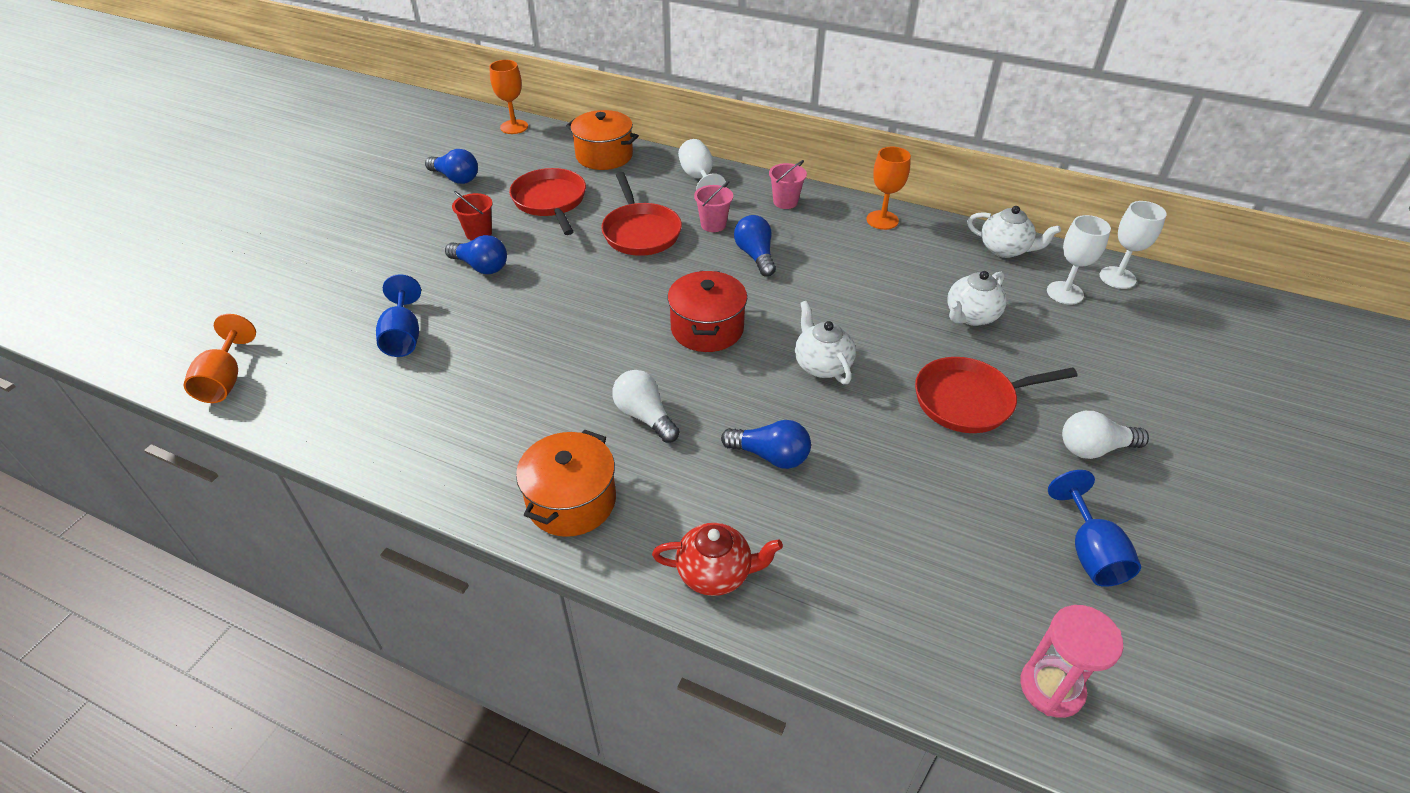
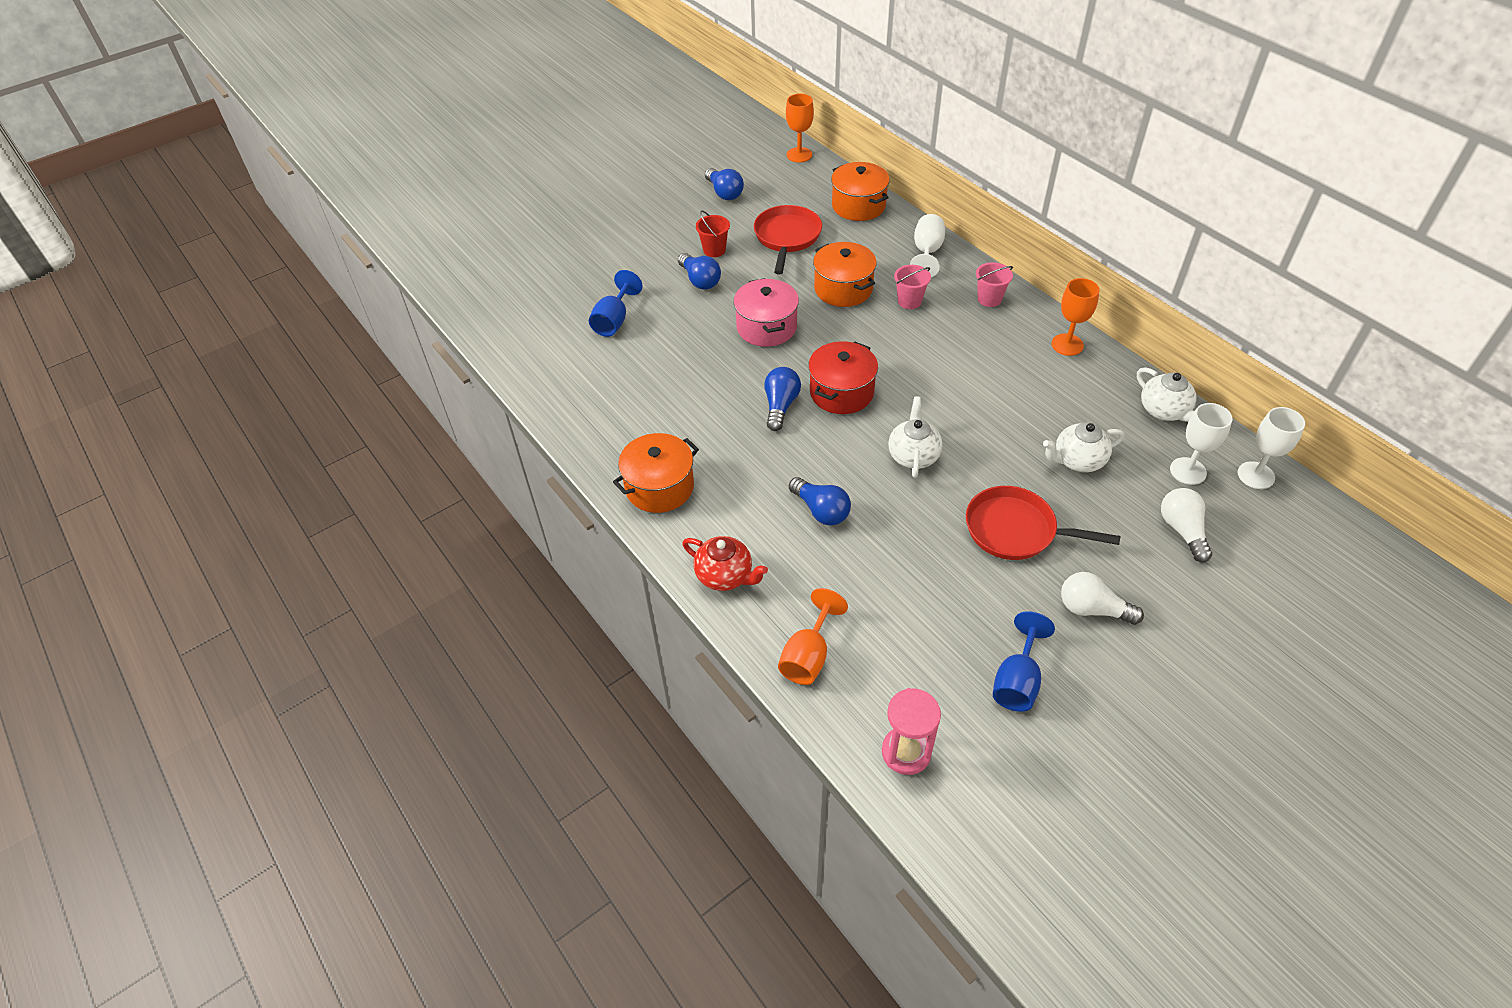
camera: 30 degrees right, 5 degrees up
orange goblet [184,314,256,403] -> orange goblet moved to [778,588,848,685]
red pan [601,172,682,256] -> orange pot [813,242,877,307]
white light bulb [612,370,679,443] -> white light bulb moved to [1161,488,1212,562]
blue light bulb [734,215,776,277] -> blue light bulb moved to [764,367,801,431]
none -> pink pot [734,278,799,347]

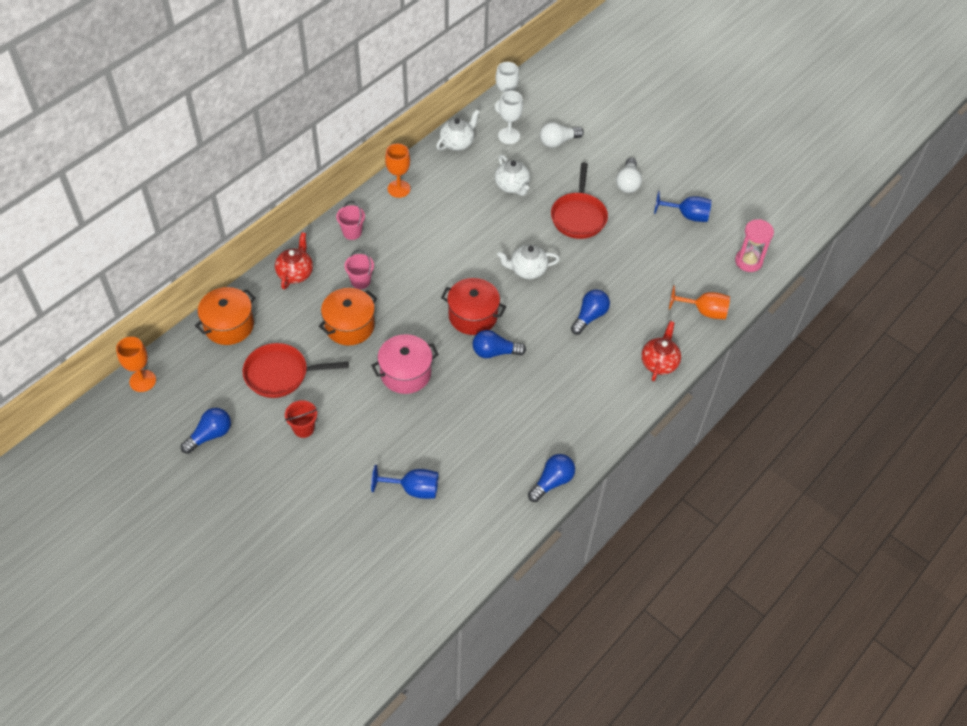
camera: 105 degrees left, 5 degrees up
orange pot [613,433,699,513] -> none
blue light bulb [678,253,721,290] -> blue light bulb moved to [528,454,575,502]
white goblet [910,214,945,277] -> red teapot [275,232,313,290]

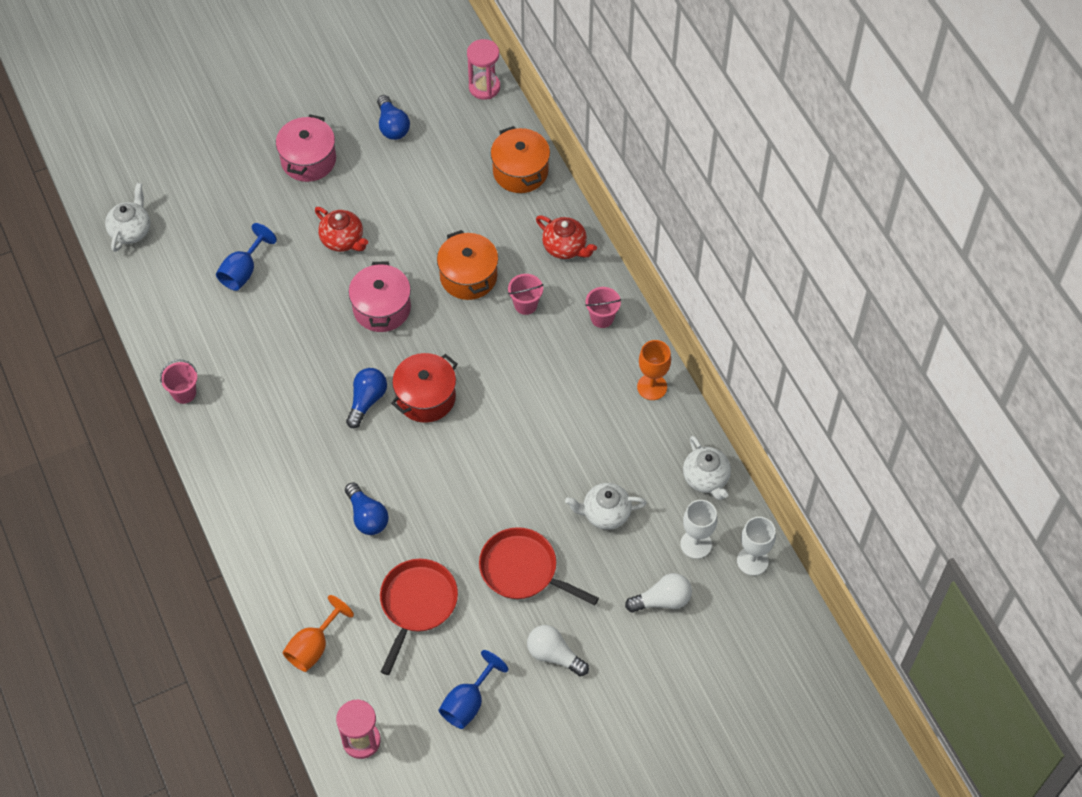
camera: 115 degrees right, 5 degrees up
orange goblet [116,337,156,392] -> pink hourglass [467,39,500,100]
red pan [243,343,349,398] -> red pan moved to [380,559,458,675]
red bucket [285,400,317,438] -> none
white teapot [497,245,560,279] -> white teapot moved to [105,183,150,252]
blue light bulb [528,454,575,502] -> pink bucket [160,359,197,404]
white light bulb [540,122,584,148] -> white light bulb turned 75 degrees clockwise [625,573,692,613]
red teapot [641,321,681,381] -> red teapot moved to [315,207,368,252]
none -> pink pot [276,114,336,182]

